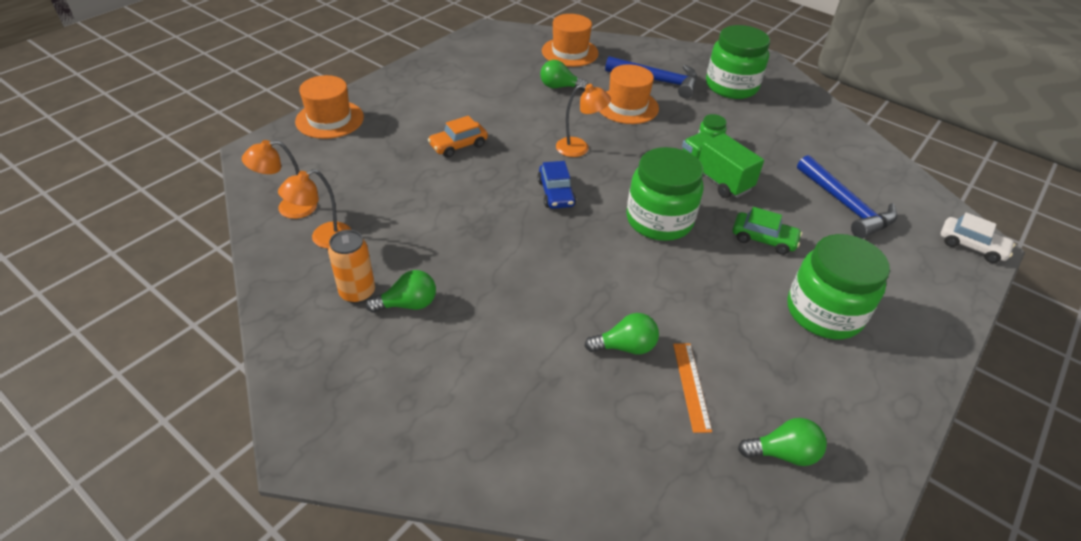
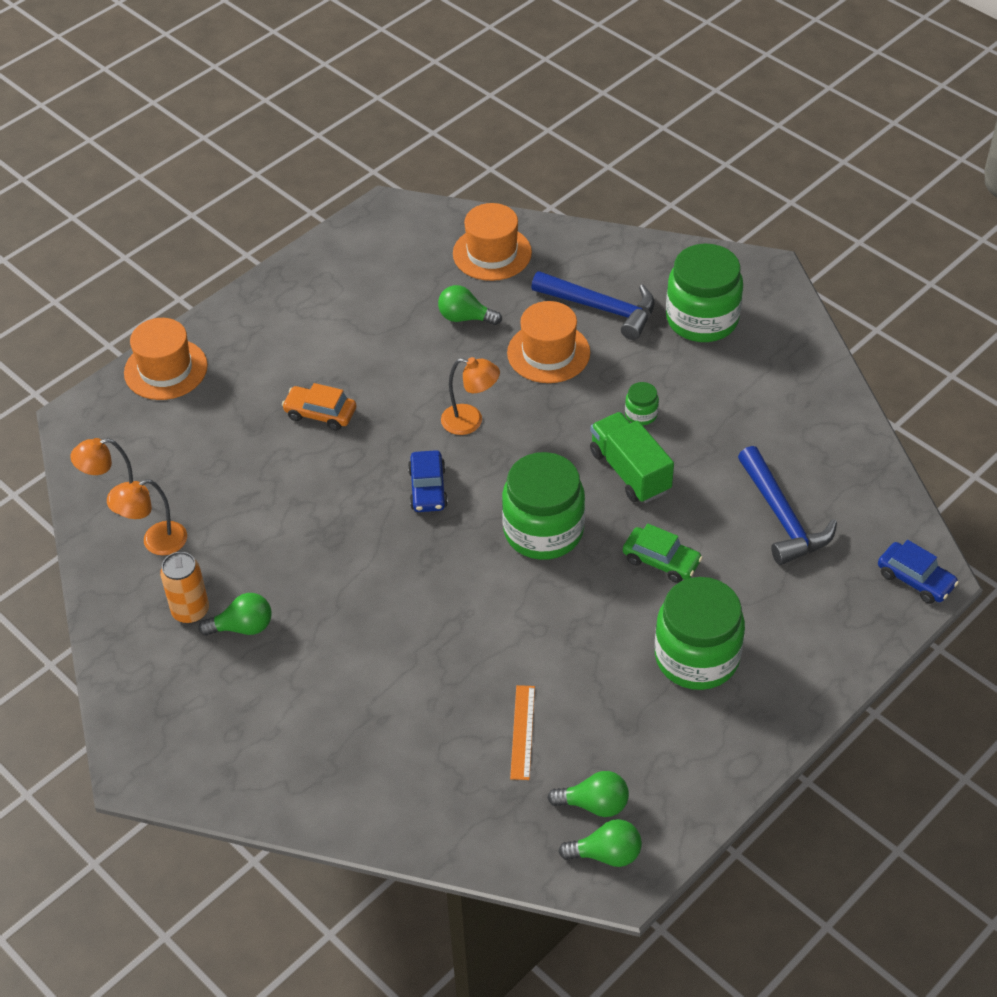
camera: 10 degrees right, 5 degrees up
orange car [428,116,488,158] -> orange car turned 45 degrees clockwise [282,383,356,431]
green light bulb [585,313,659,354] -> green light bulb moved to [559,819,642,867]
white car [941,212,1015,263] -> blue car [878,540,959,604]

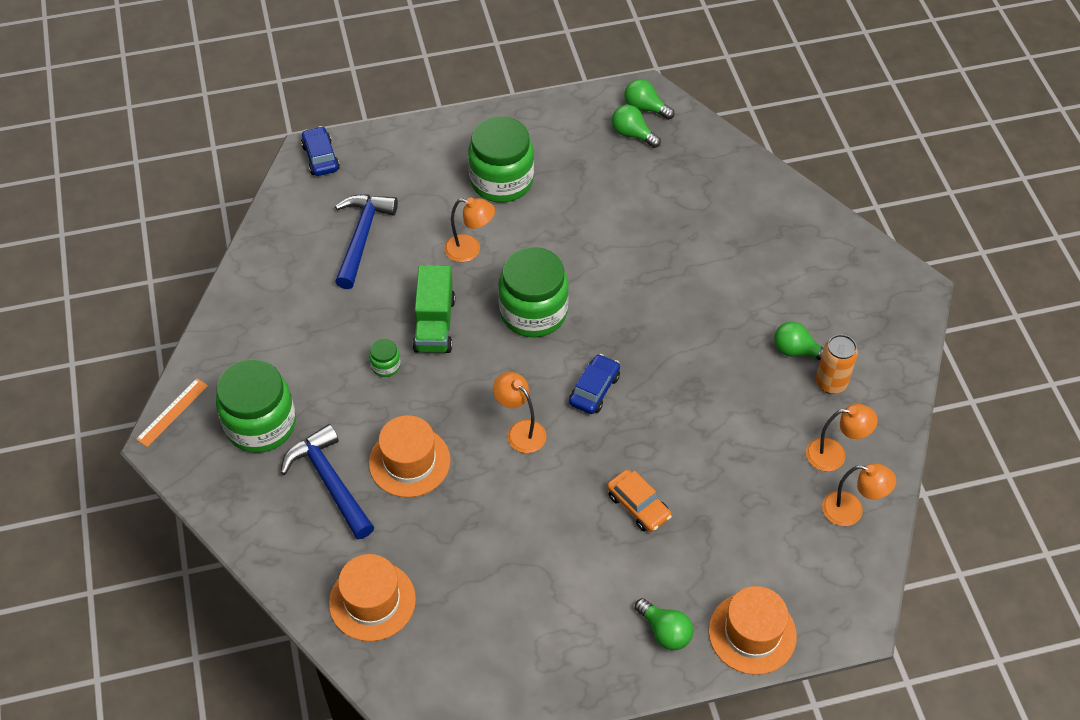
camera: 150 degrees left, 5 degrees up
green light bulb [438,285,502,325] -> green light bulb moved to [635,598,693,650]
orange ruler [510,685,535,780] -> orange ruler moved to [136,378,208,447]
green car [623,524,703,583] -> orange lamp [444,198,495,262]

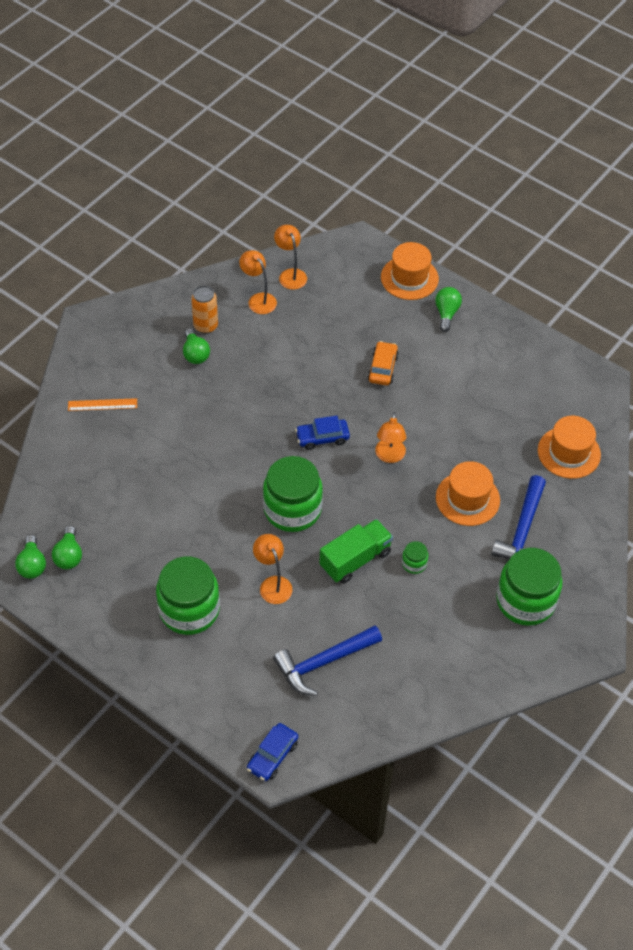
camera: 130 degrees left, 0 degrees up
orange ruler [136,378,208,447] -> orange ruler moved to [68,398,137,411]

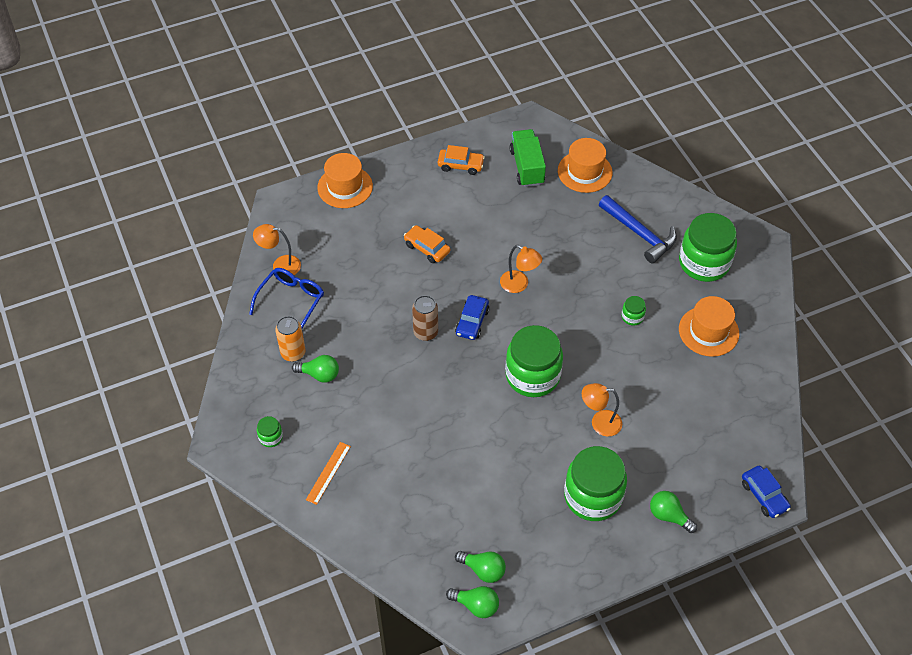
camera: 60 degrees left, 0 degrees up
orange lamp [239,250,277,314] -> blue glasses [249,268,324,328]
blue hammer [273,625,382,696] -> none
green truck [319,519,393,584] -> green truck moved to [510,129,546,187]
green light bulb [435,287,462,332] -> green light bulb moved to [650,491,697,533]
orange hat [436,461,500,526] -> orange hat moved to [679,296,739,357]
none -> green jar [257,416,283,447]
none -> brown can [412,295,438,341]
none -> orange car [438,145,485,175]

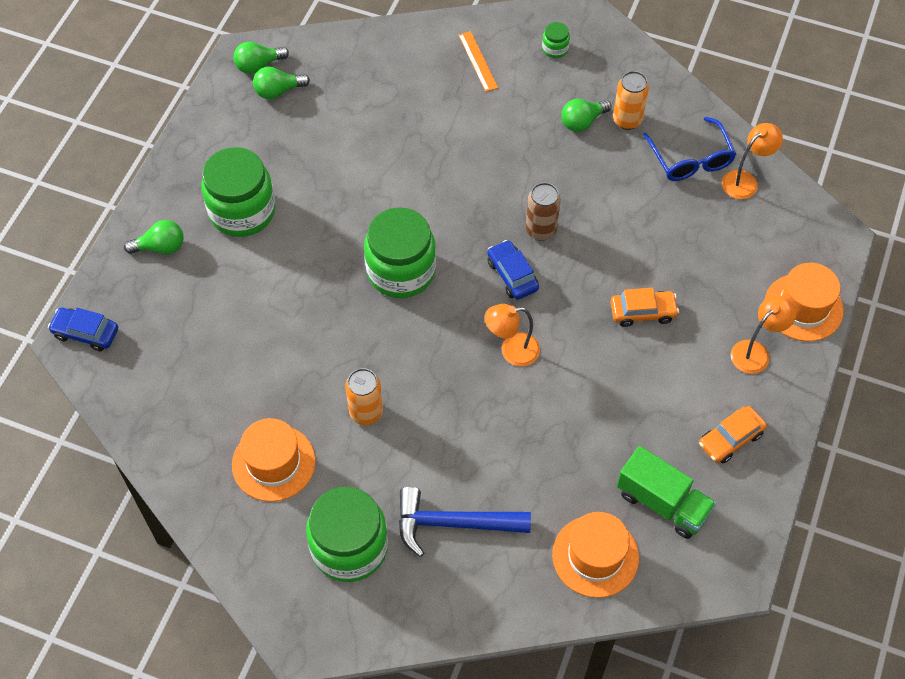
camera: 135 degrees right, 5 degrees up
orange lamp [582,383,622,437] -> orange lamp moved to [731,295,796,374]
green jar [621,296,646,326] -> orange can [345,368,383,425]

